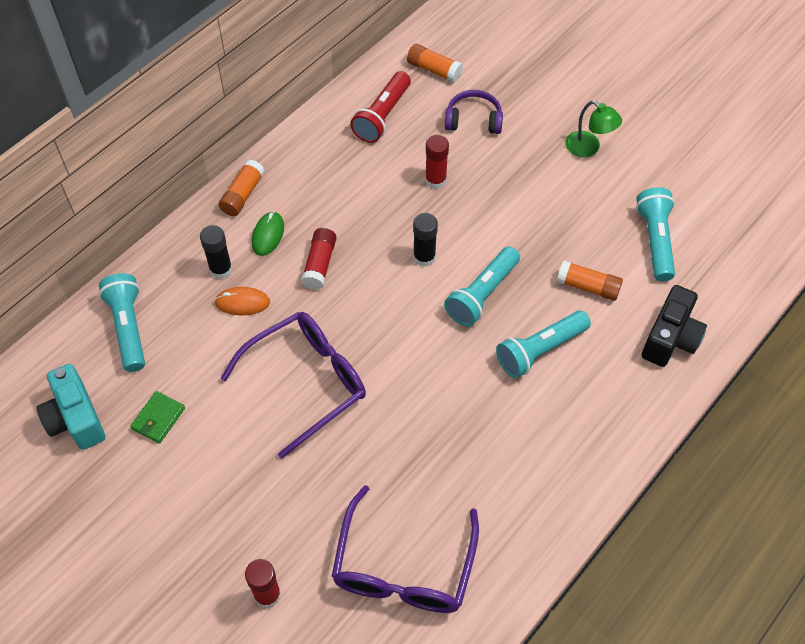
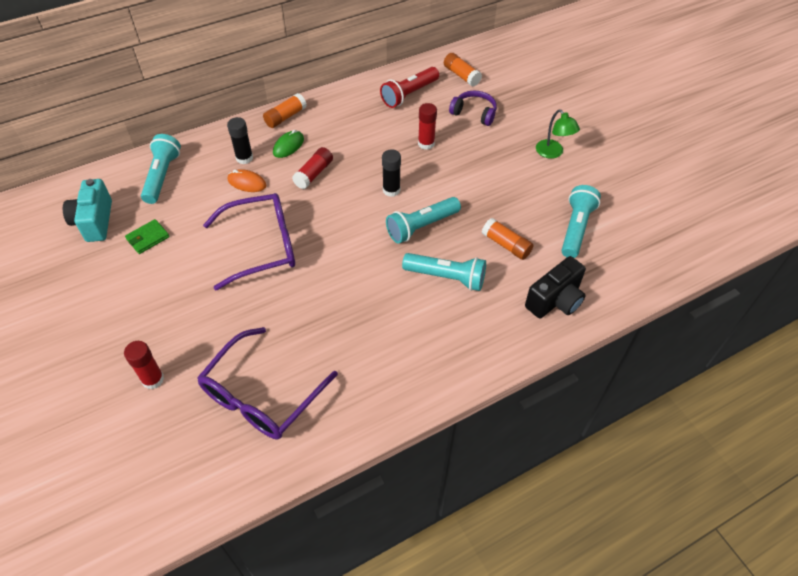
camera: 20 degrees right, 5 degrees down
turquoise flashlight [496,311,591,378] -> turquoise flashlight turned 150 degrees counterclockwise [402,253,486,291]

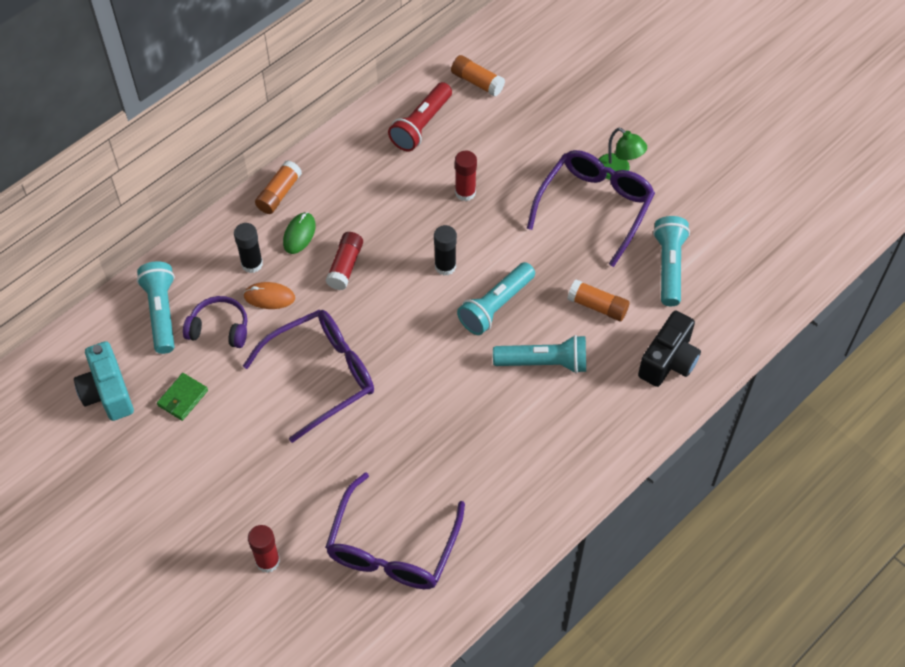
camera: 15 degrees left, 5 degrees up
purple headphones [449,91,497,126] -> purple headphones moved to [183,296,247,348]
none -> purple glasses [527,150,655,267]

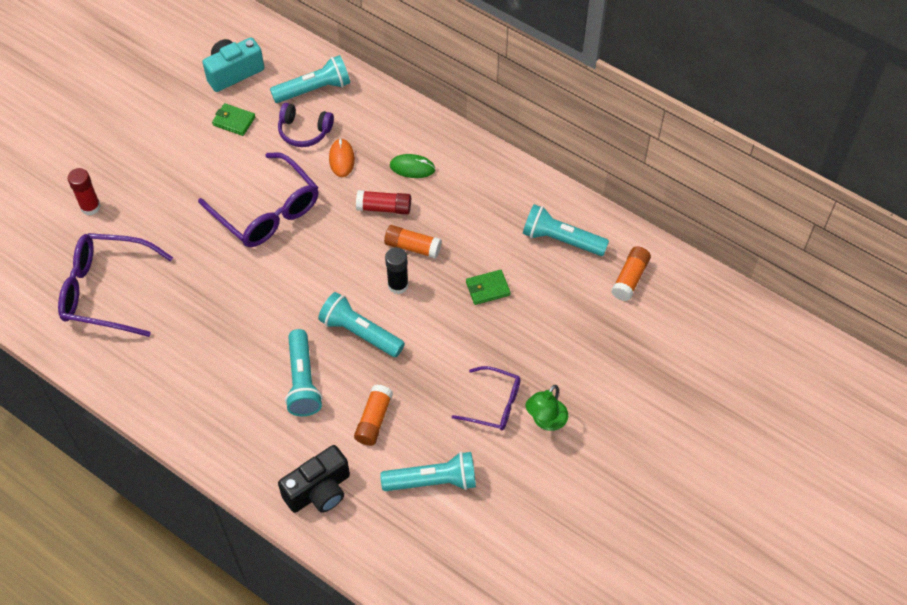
camera: 80 degrees right, 0 degrees up
purple headphones [183,296,247,348] -> purple headphones turned 105 degrees clockwise [278,103,334,147]
black glue stick [234,223,263,273] -> none
orange glue stick [255,161,302,214] -> orange glue stick moved to [384,225,442,259]
red flashlight [388,82,452,151] -> turquoise flashlight [523,204,609,256]
red glue stick [455,151,477,201] -> green wallet [466,270,511,305]
purple glasses [527,150,655,267] -> purple glasses [452,366,521,431], size x0.59
black camera [638,311,701,387] -> black camera turned 60 degrees counterclockwise [278,445,350,513]

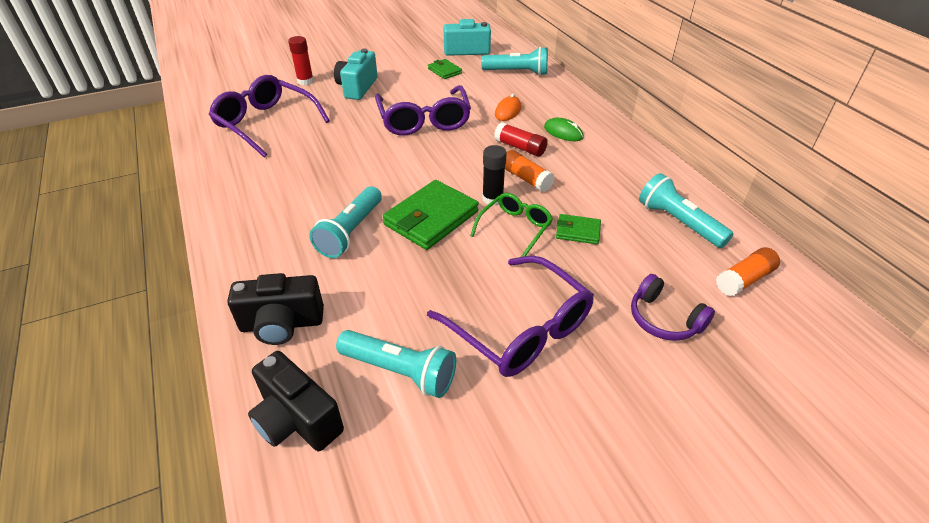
camera: 30 degrees right, 15 degrees down
purple headphones [278,103,334,147] -> purple headphones moved to [631,274,715,341]
turquoise flashlight [318,292,405,357] -> green wallet [383,180,479,250]
orange glue stick [354,384,393,446] -> none
purple glasses [452,366,521,431] -> purple glasses [427,255,594,377], size x1.70
green lamp [526,385,568,431] -> none
none -> black camera [248,351,344,451]
none -> turquoise camera [334,48,378,100]
none -> green glasses [470,193,553,257]

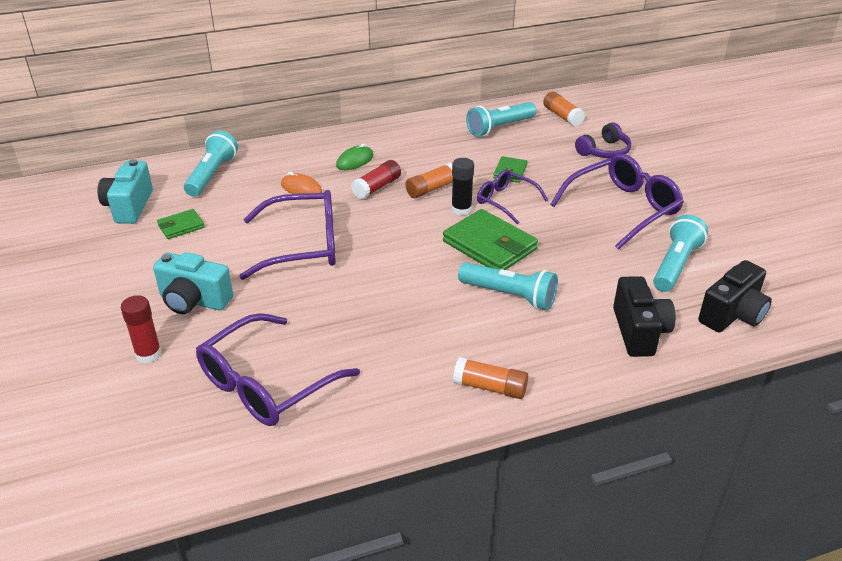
camera: 85 degrees left, 5 degrees down
green glasses [470,193,553,257] -> purple glasses [477,169,548,224]
none -> orange glue stick [453,357,528,399]

